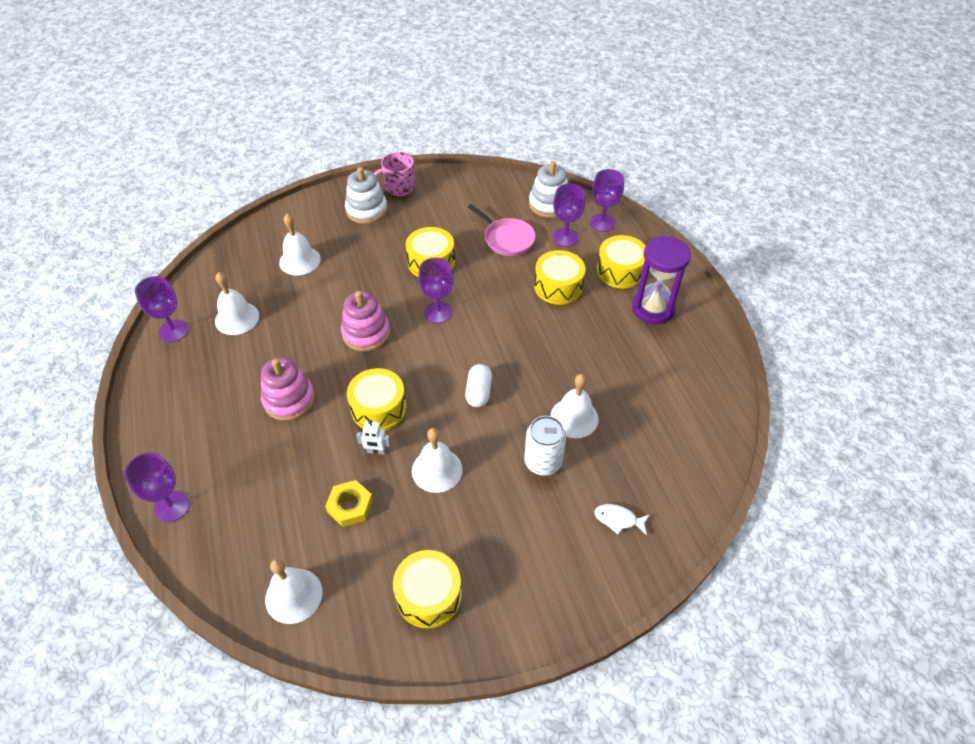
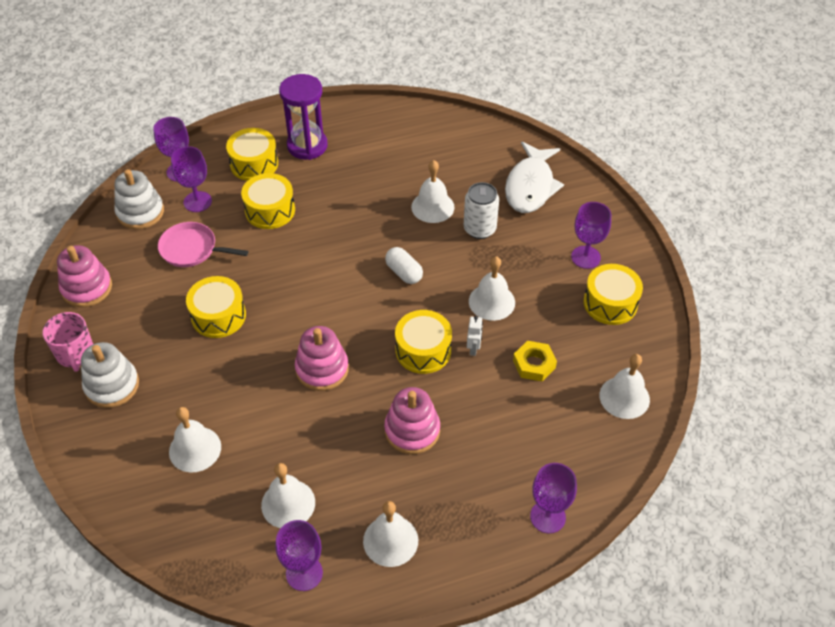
camera: 90 degrees left, 0 degrees up
purple goblet [418,257,453,323] -> purple goblet moved to [571,202,611,269]
white capsule [465,364,492,407] -> white capsule turned 45 degrees clockwise [385,247,423,284]
pink pan [468,204,536,256] -> pink pan turned 120 degrees counterclockwise [158,222,248,267]
white fish [594,504,649,535] -> white fish [505,141,564,213], size x2.27
none -> pink stacking toy [57,245,112,307]
none -> white bell [363,501,418,567]

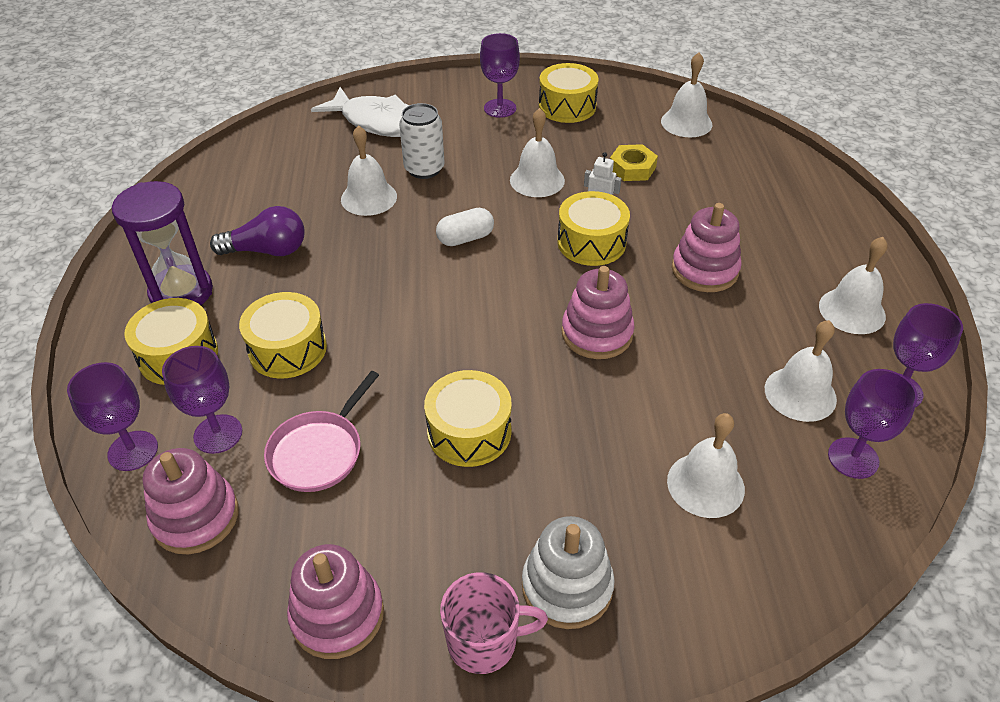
camera: 75 degrees left, 5 degrees down
white stacking toy [114,169,164,230] -> pink stacking toy [143,448,239,554]
purple goblet [530,463,577,534] -> purple goblet moved to [828,369,918,479]
none -> purple light bulb [210,206,304,256]

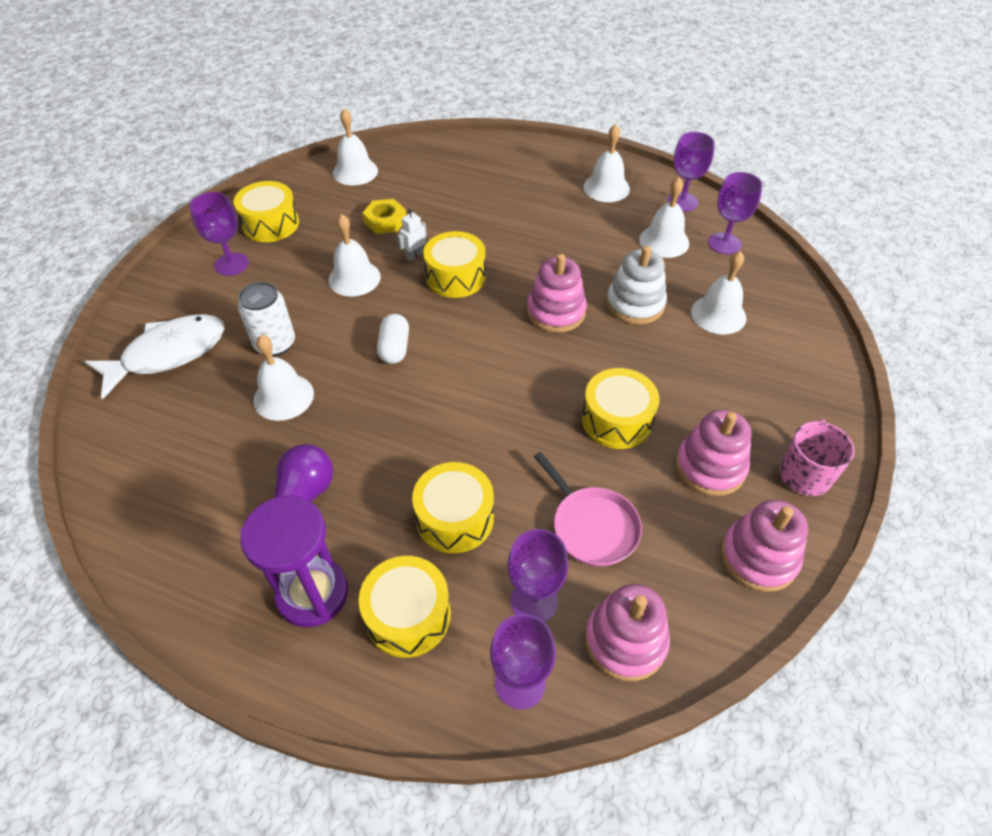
camera: 65 degrees left, 5 degrees up
white stacking toy [522,516,615,629] -> white stacking toy moved to [607,246,667,325]
pink stacking toy [672,203,742,292] -> pink stacking toy moved to [676,410,751,496]

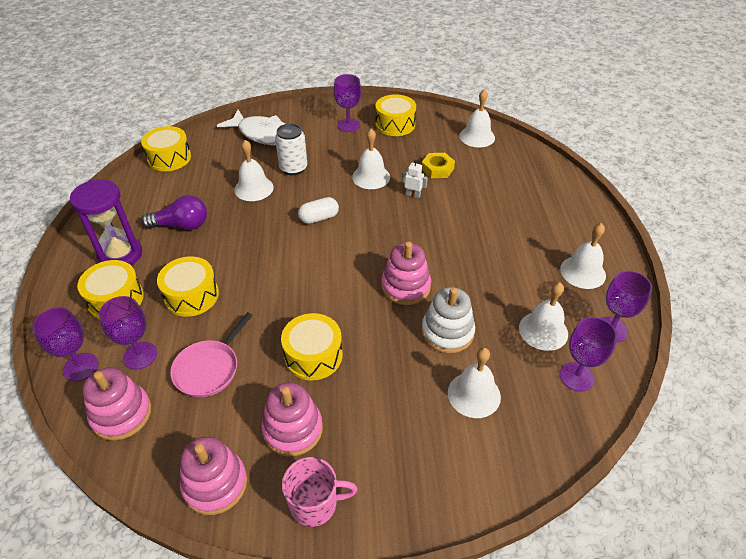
camera: 65 degrees right, 5 degrees down
yellow drum [423,231,486,298] -> yellow drum moved to [141,126,191,171]

